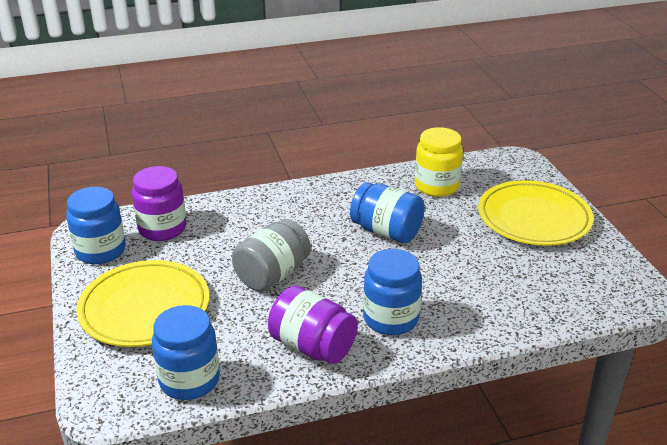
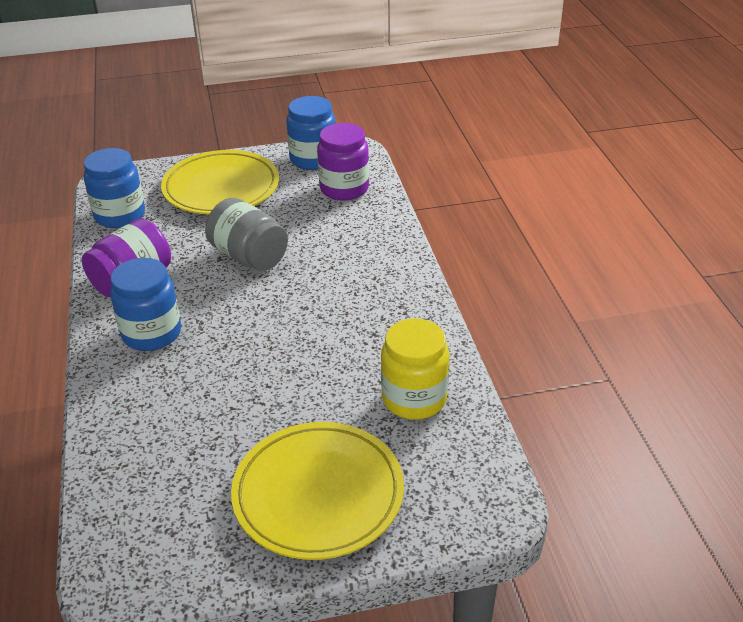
camera: 95 degrees right, 5 degrees up
blue jar [350,182,425,243] -> none

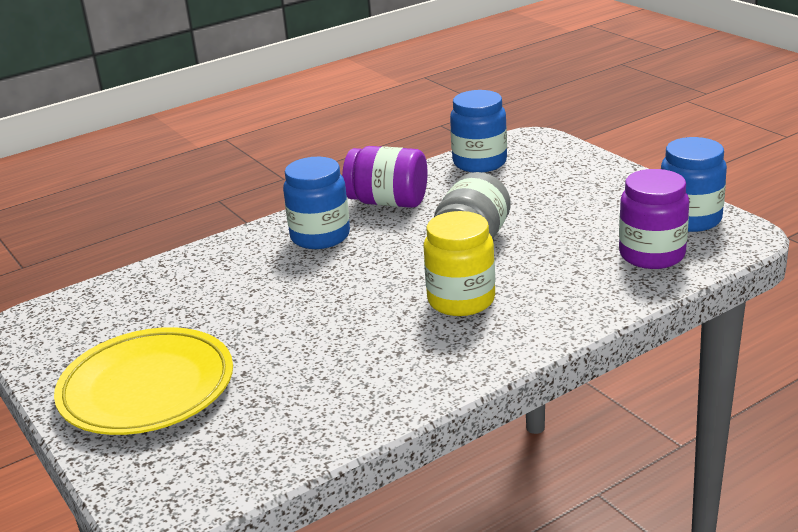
camera: 70 degrees right, 10 degrees down
yellow plate [161,150,279,214] -> none
yellow jar [381,318,449,420] -> yellow jar moved to [423,211,495,316]

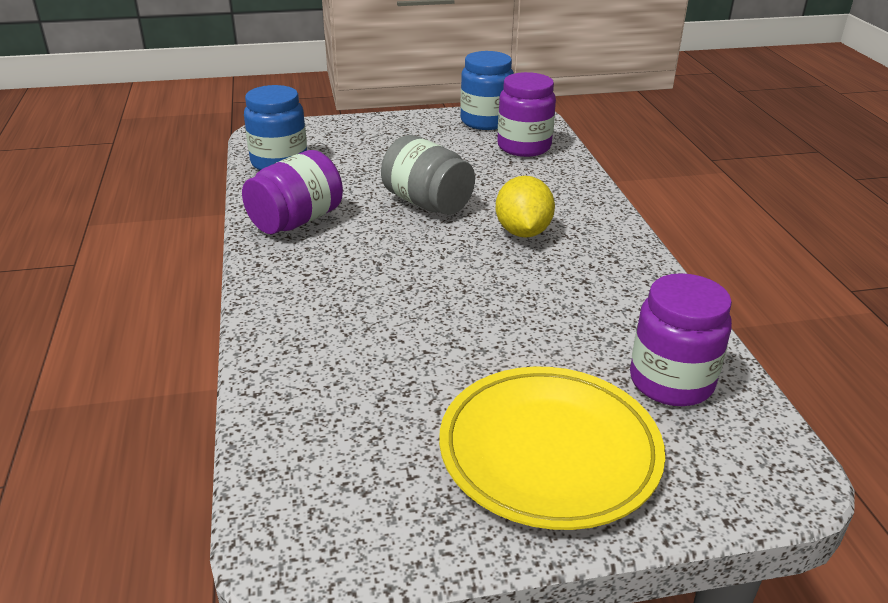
camera: 70 degrees left, 5 degrees up
blue jar [283,157,350,249] -> none
yellow jar [423,211,495,316] -> yellow lemon [496,176,555,238]
none -> purple jar [630,273,732,406]

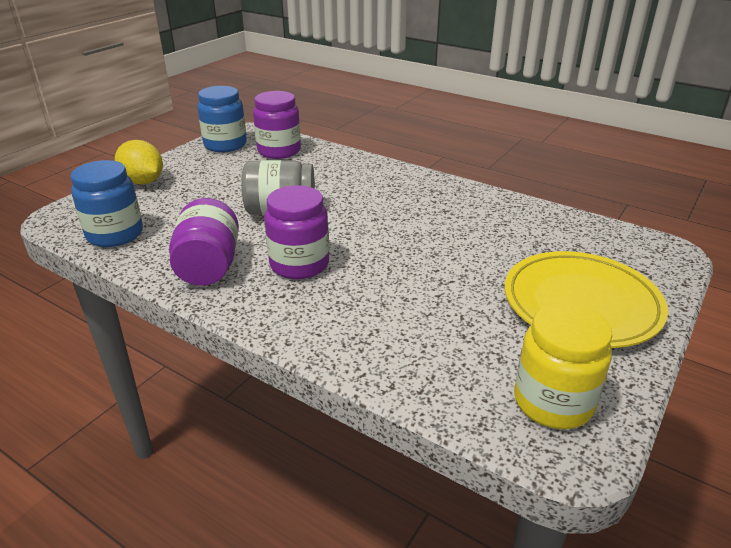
camera: 45 degrees left, 0 degrees up
yellow lemon [496,176,555,238] -> yellow lemon moved to [115,140,163,184]
purple jar [630,273,732,406] -> purple jar moved to [264,185,329,279]
none -> yellow jar [514,303,612,429]

